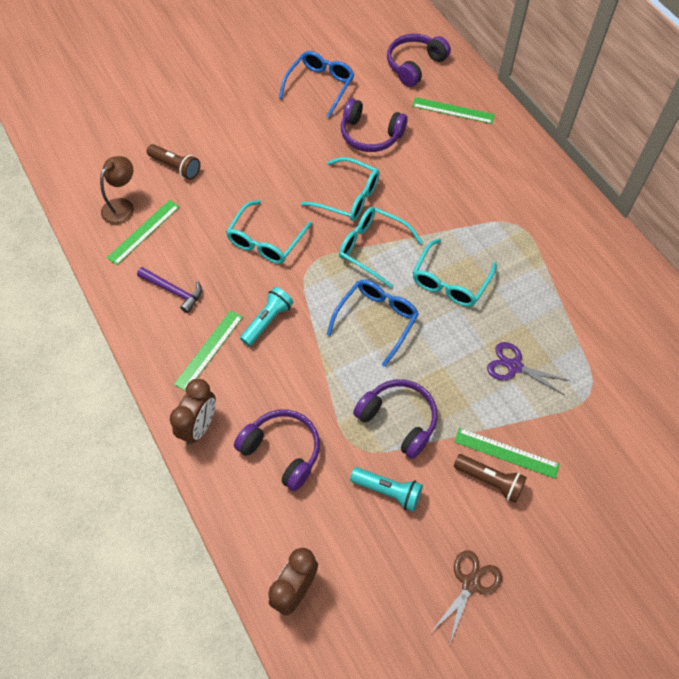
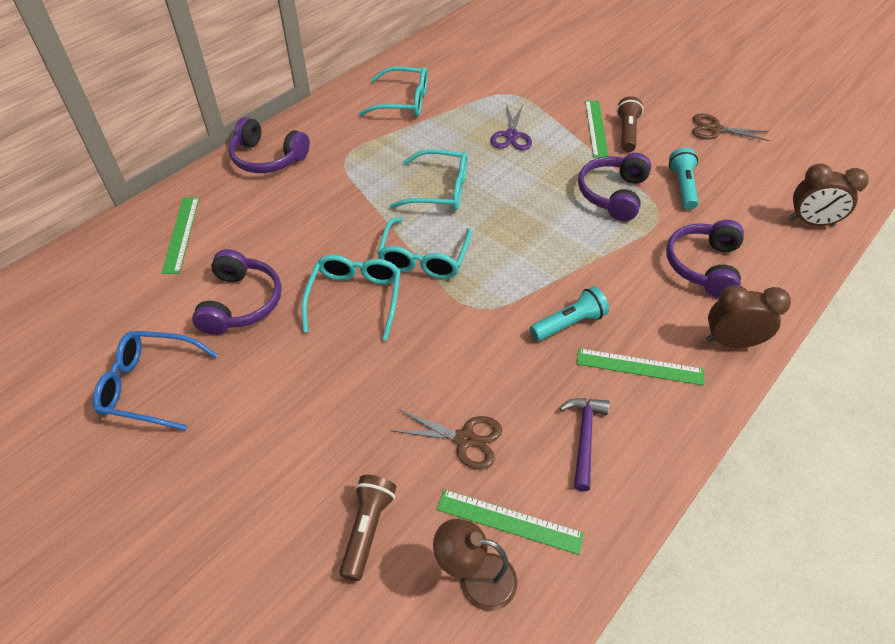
camera: 110 degrees left, 10 degrees down
turquoise glasses [226,200,312,264] -> turquoise glasses moved to [359,66,428,116]
turquoise flashlight [240,287,293,346] -> turquoise flashlight turned 135 degrees clockwise [530,286,609,341]
blue glasses [327,280,419,367] -> none
purple headphones [387,34,451,87] -> purple headphones moved to [229,117,310,173]
none -> brown scissors [390,409,502,470]

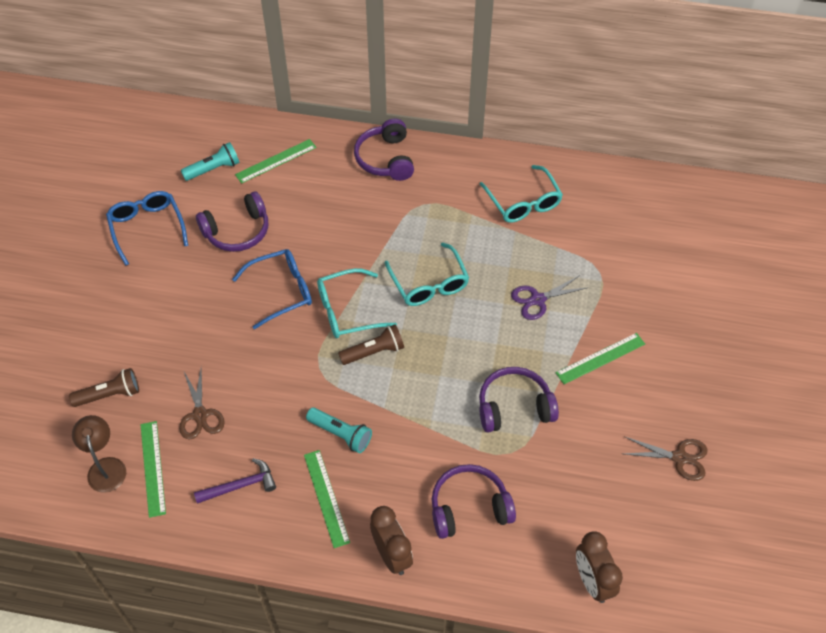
camera: 60 degrees right, 5 degrees up
turquoise glasses [301,255,401,341] -> blue glasses [232,249,312,329]
brown flashlight [616,96,643,152] -> brown flashlight moved to [338,324,404,365]
turquoise flashlight [669,148,699,210] -> turquoise flashlight moved to [181,142,240,181]
brown scissors [692,114,770,141] -> brown scissors turned 120 degrees clockwise [624,437,708,481]

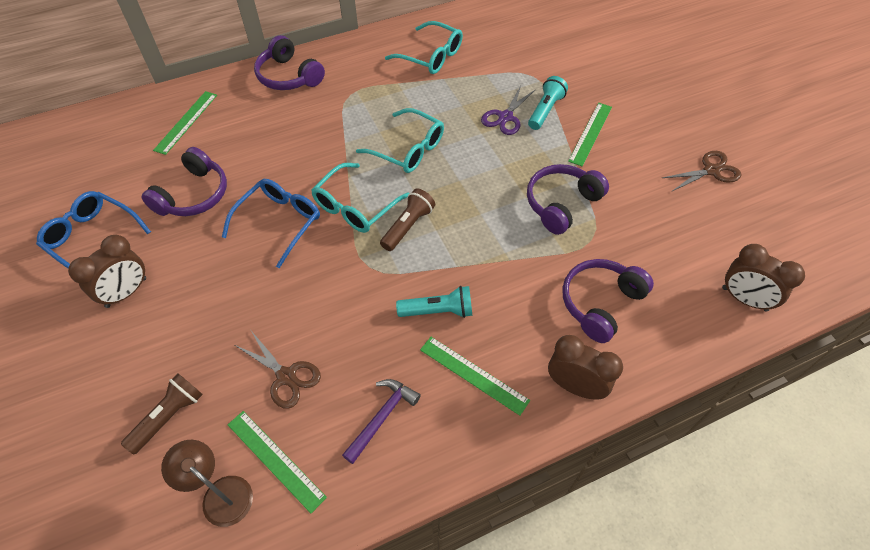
camera: 35 degrees left, 0 degrees up
turquoise flashlight [181,142,240,181] -> turquoise flashlight moved to [528,76,568,130]
none -> brown clock [68,235,146,308]

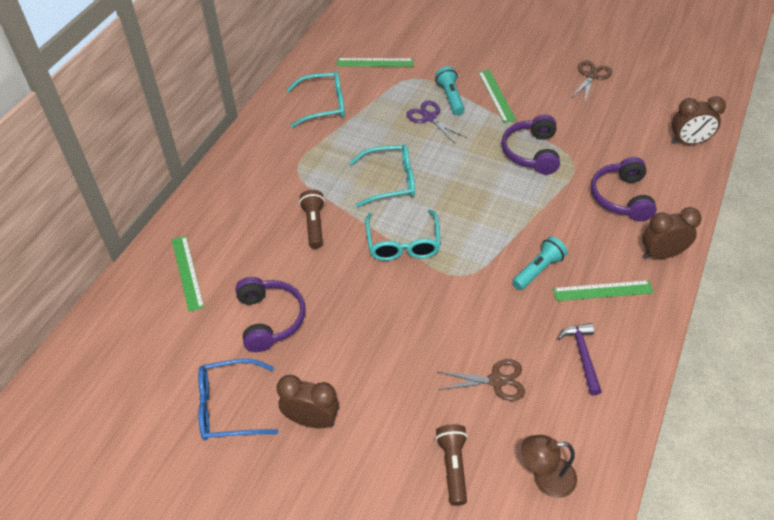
camera: 40 degrees left, 5 degrees down
brown clock [68,235,146,308] -> brown clock turned 75 degrees counterclockwise [277,375,339,428]
blue glasses [222,179,320,269] -> none
green ruler [228,411,327,513] -> green ruler moved to [337,58,413,67]
purple headphones [254,35,325,90] -> none
brown flashlight [380,188,435,251] -> brown flashlight moved to [299,190,325,249]
purple scissors [481,86,536,135] -> purple scissors turned 150 degrees clockwise [407,100,467,143]

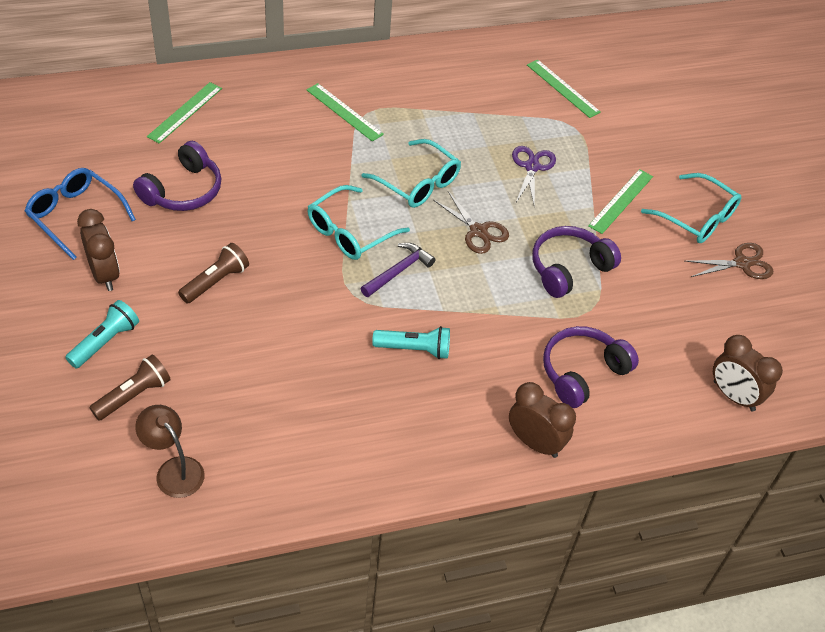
camera: 45 degrees right, 0 degrees up
turquoise glasses [287,71,345,127] -> turquoise glasses moved to [641,173,741,243]
brown flashlight [299,190,325,249] -> brown flashlight moved to [178,243,249,304]
turquoise flashlight [435,66,464,115] -> turquoise flashlight moved to [65,300,139,368]
brown scissors [438,359,525,401] -> brown scissors moved to [433,191,509,254]
green ruler [553,280,654,301] -> green ruler moved to [307,83,384,142]
purple hammer [558,323,602,396] -> purple hammer moved to [360,243,435,297]

